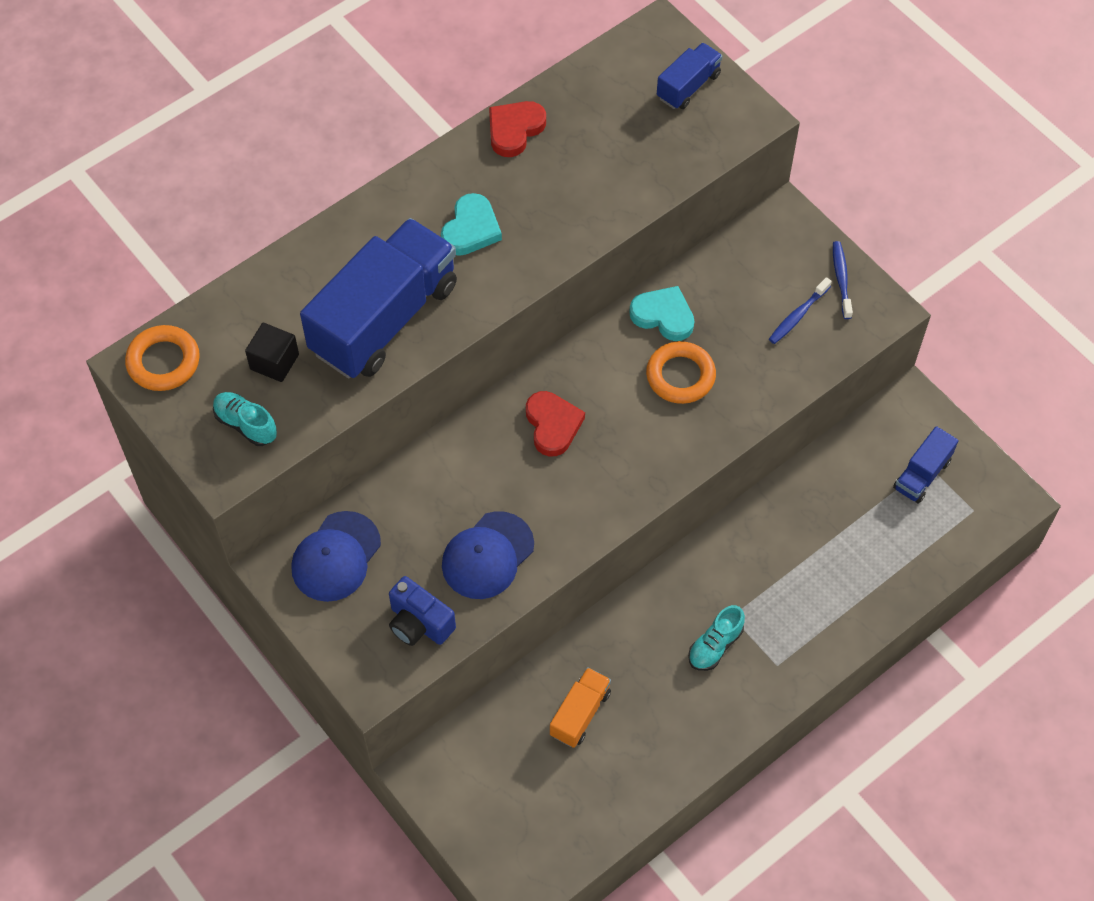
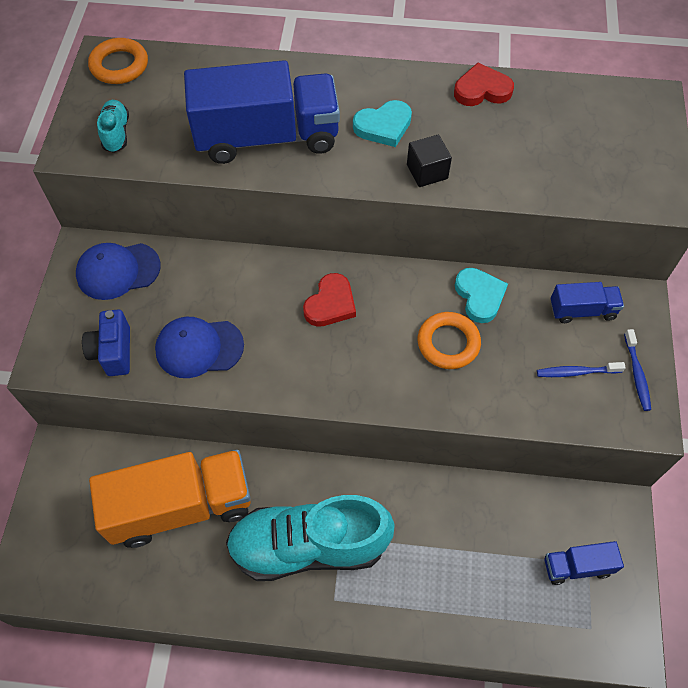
camera: 45 degrees right, 0 degrees up
black cube [245,323,299,382] -> black cube moved to [407,135,452,187]
orange truck [550,667,611,748] -> orange truck [89,450,251,548], size x2.13
blue truck [657,43,722,109] -> blue truck moved to [551,282,624,323]
turquoise shoe [688,605,745,671] -> turquoise shoe [226,495,395,581], size x2.43
blue toothbrush [833,241,853,319] -> blue toothbrush turned 135 degrees clockwise [624,329,651,411]

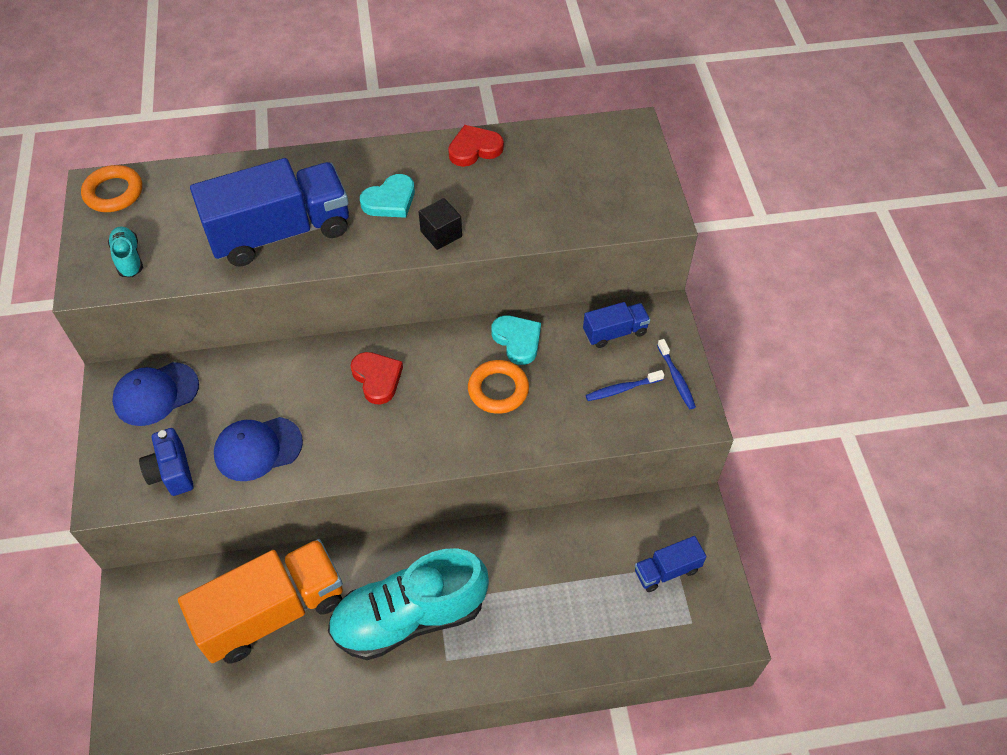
camera: 15 degrees left, 5 degrees down
red heart [303,273,356,327] -> red heart turned 45 degrees counterclockwise [351,352,403,404]

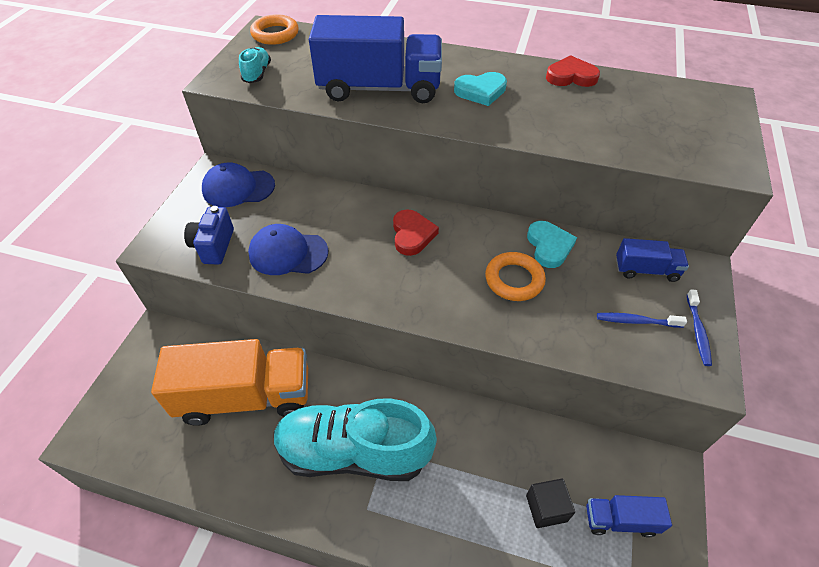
camera: 25 degrees right, 5 degrees down
black cube [419,198,462,250] -> black cube moved to [526,479,575,528]

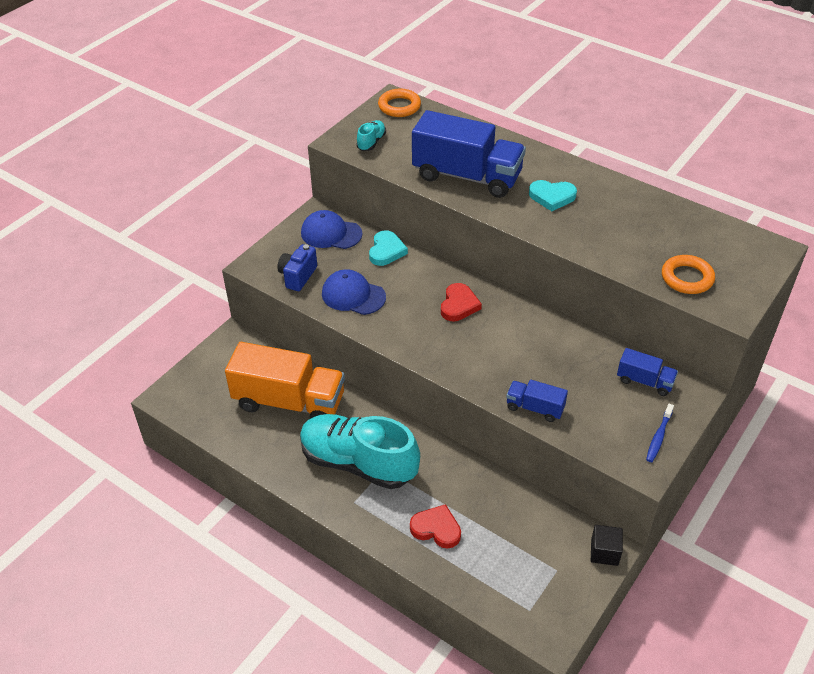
camera: 20 degrees right, 5 degrees down
orange ring [485,252,546,301] -> orange ring moved to [662,255,715,294]
black cube [526,479,575,528] -> black cube moved to [591,525,623,566]
turquoise heart [527,221,577,268] -> turquoise heart moved to [369,230,408,266]
red heart [546,55,600,87] -> red heart moved to [410,504,461,548]
blue truck [586,495,672,538] -> blue truck moved to [506,380,568,422]
blue toothbrush [597,313,687,328] -> none

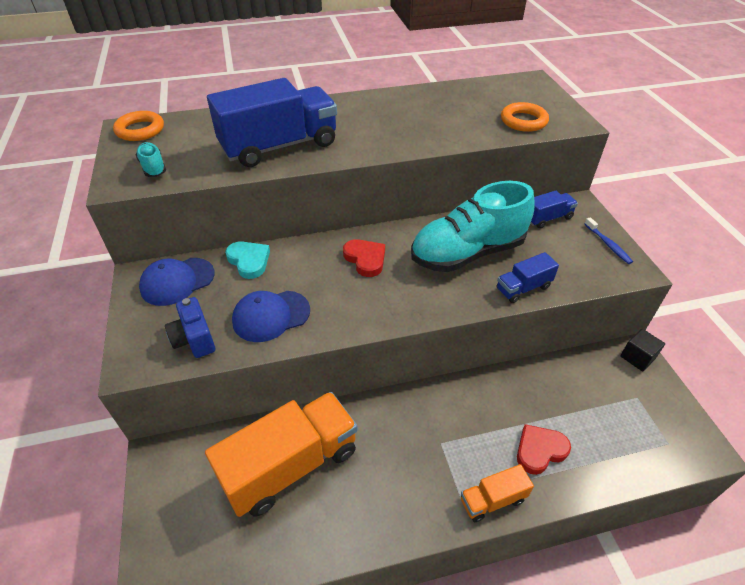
camera: 50 degrees left, 0 degrees up
turquoise shoe [300,414,420,489] -> turquoise shoe moved to [411,181,535,272]
turquoise heart [529,180,577,211] -> none
none -> orange truck [461,464,534,522]

